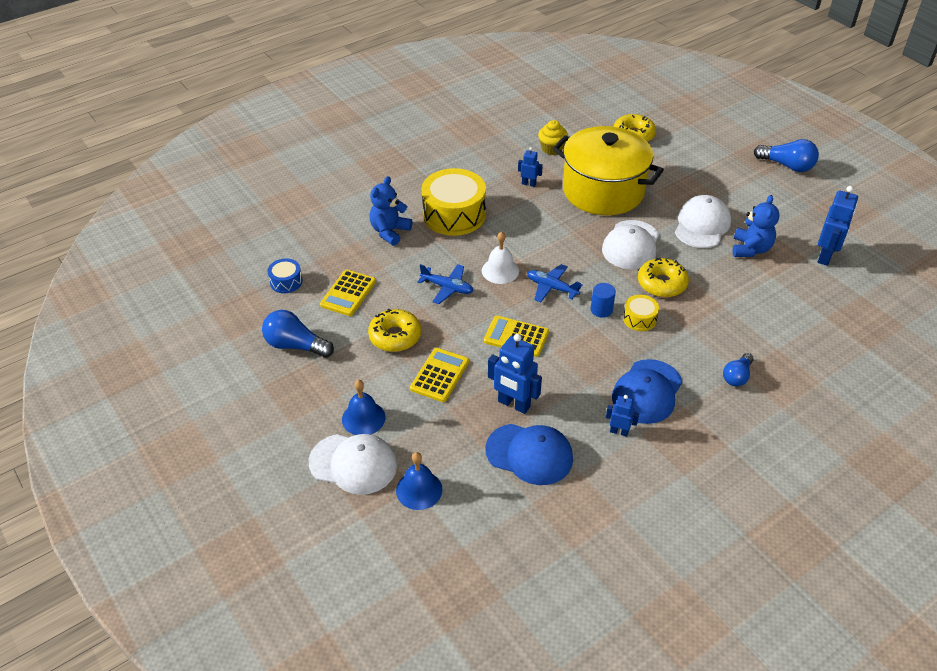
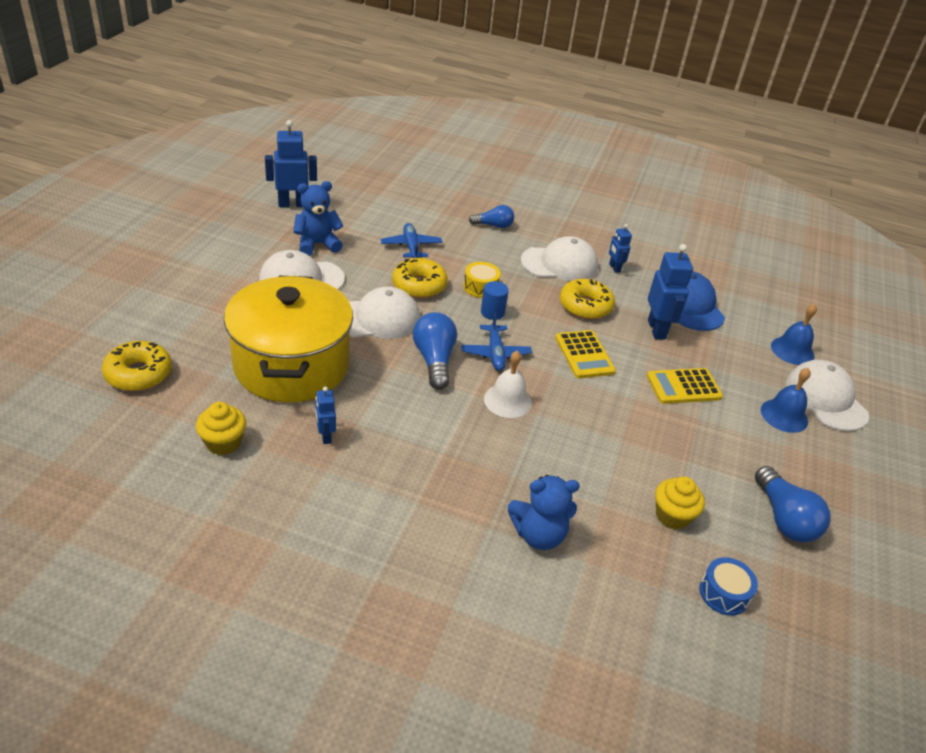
camera: 130 degrees left, 5 degrees down
yellow calculator [320,270,376,316] -> yellow cupcake [655,477,705,530]
yellow donut [368,309,421,352] -> yellow donut moved to [560,279,615,319]
blue plane [418,264,474,304] -> blue plane moved to [381,223,442,258]
yellow drum [422,168,486,236] -> none
blue cap [612,359,682,424] -> white cap [521,236,598,281]
blue light bulb [754,139,819,172] -> blue light bulb moved to [413,312,457,390]

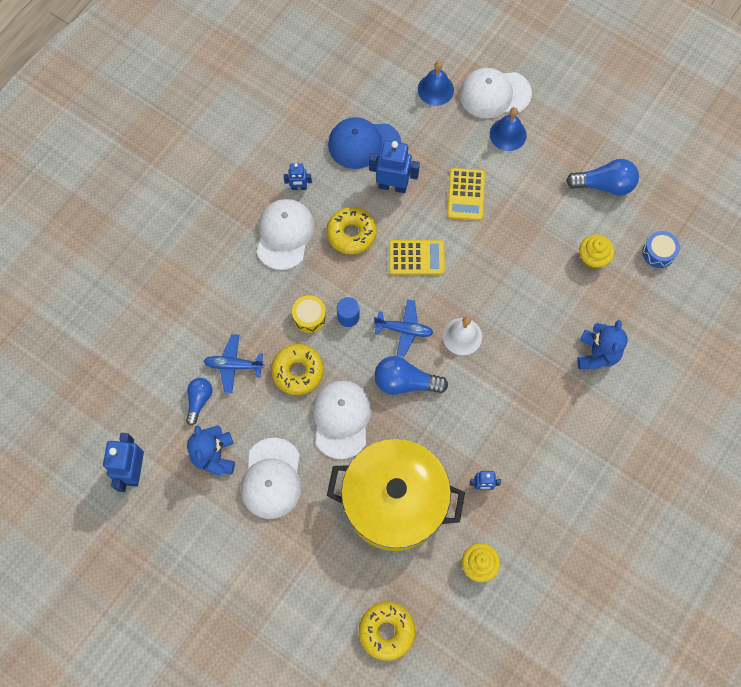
camera: 70 degrees left, 30 degrees up
blue light bulb [469,205,514,228] -> blue light bulb moved to [186,378,212,426]

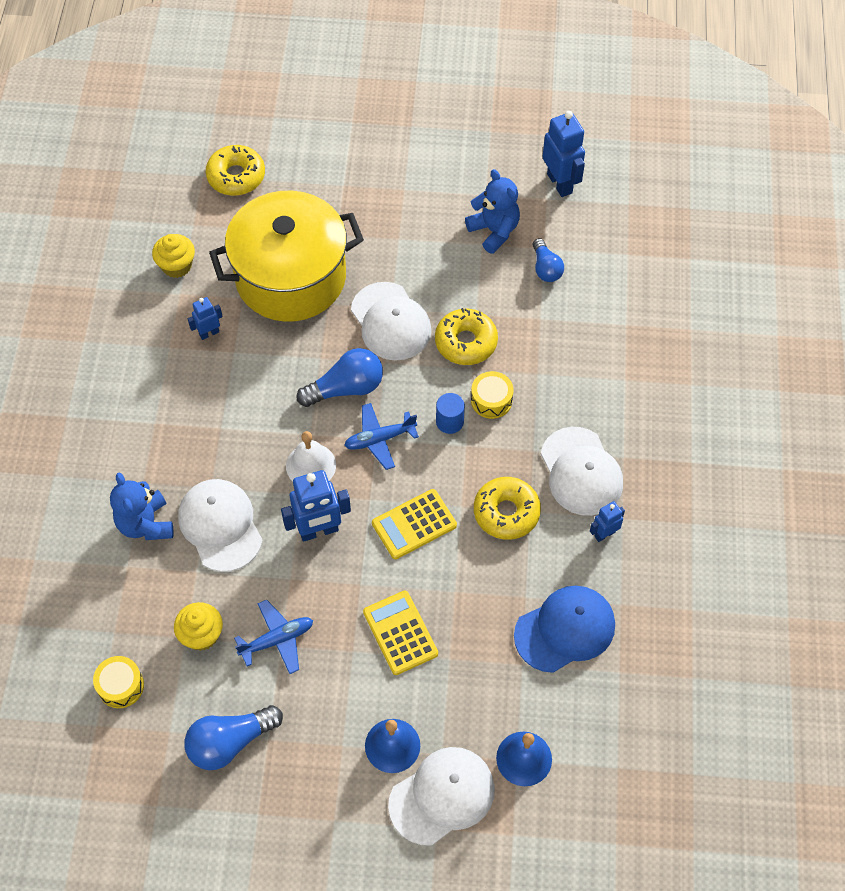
camera: 150 degrees right, 10 degrees down
blue plane [203,334,264,394] -> blue plane moved to [234,600,313,674]
white cap [241,438,301,519] -> white cap moved to [178,479,262,572]
blue robot [369,140,420,193] -> blue robot moved to [281,470,351,542]
blue drum [642,231,680,268] -> yellow drum [93,656,144,708]

